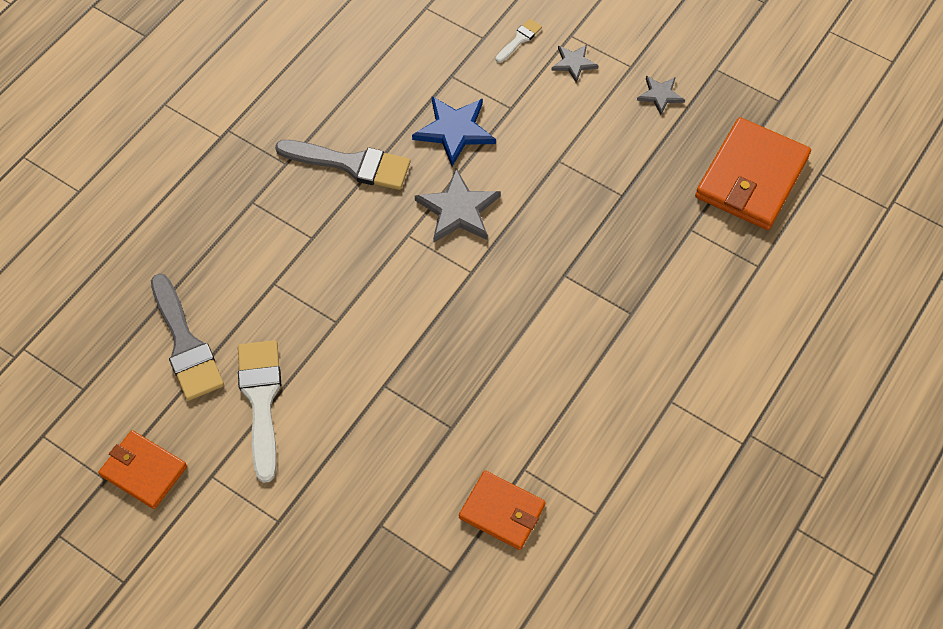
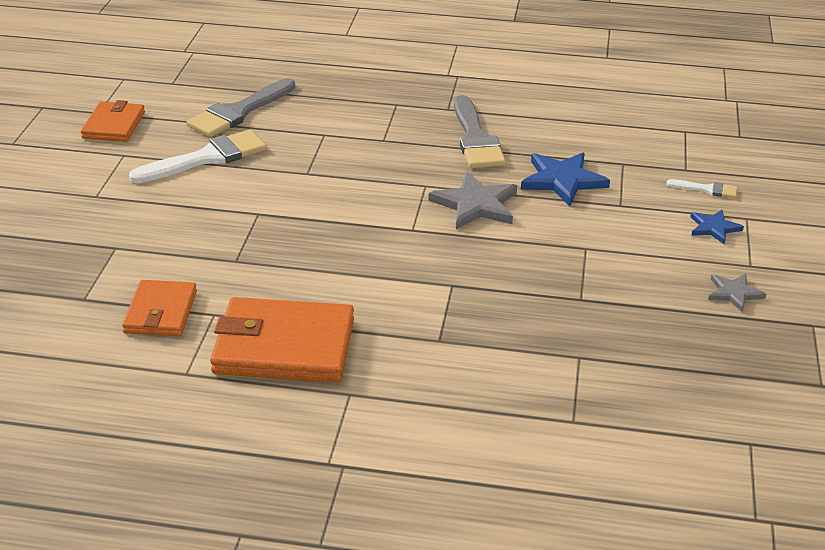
camera: 65 degrees right, 25 degrees down
grey star [551,44,599,83] -> blue star [690,210,744,244]
orange wallet [695,117,811,230] -> orange wallet moved to [210,297,354,383]

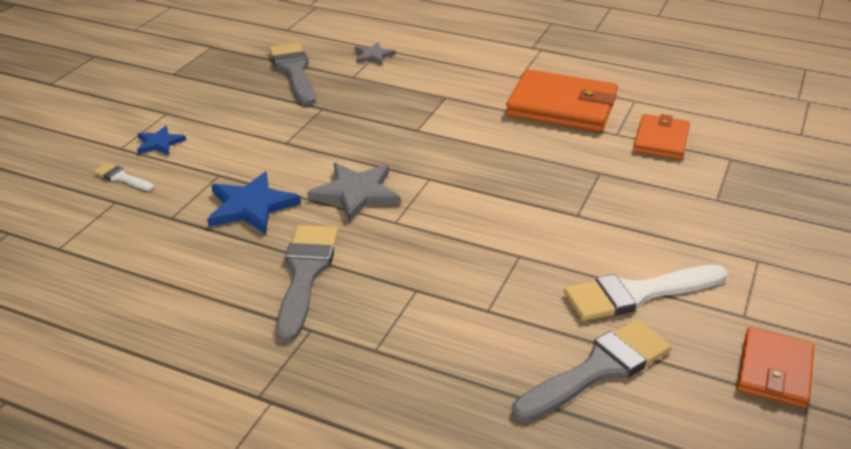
camera: 165 degrees left, 0 degrees up
grey star [708,274,766,312] -> grey star moved to [355,42,396,65]
none -> grey brush [269,43,315,106]

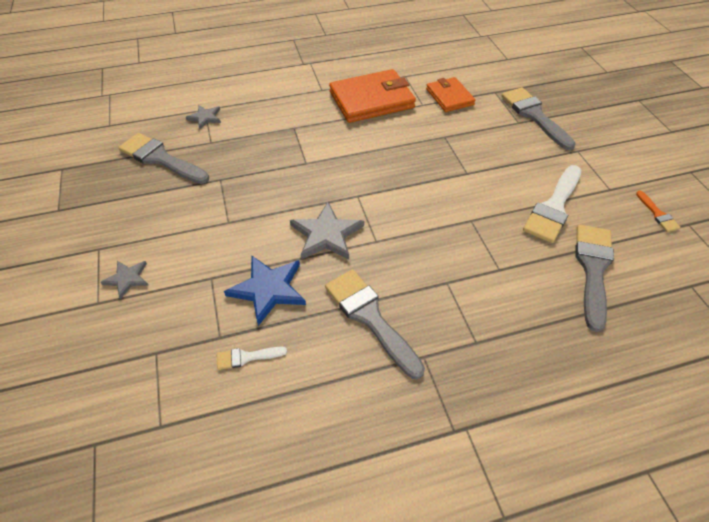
camera: 40 degrees left, 15 degrees up
white brush [94,163,154,191] -> white brush moved to [217,347,287,370]
blue star [137,126,186,155] -> grey star [100,261,149,299]
orange wallet [737,327,815,408] -> orange brush [636,191,681,232]
none -> grey brush [502,87,576,150]

